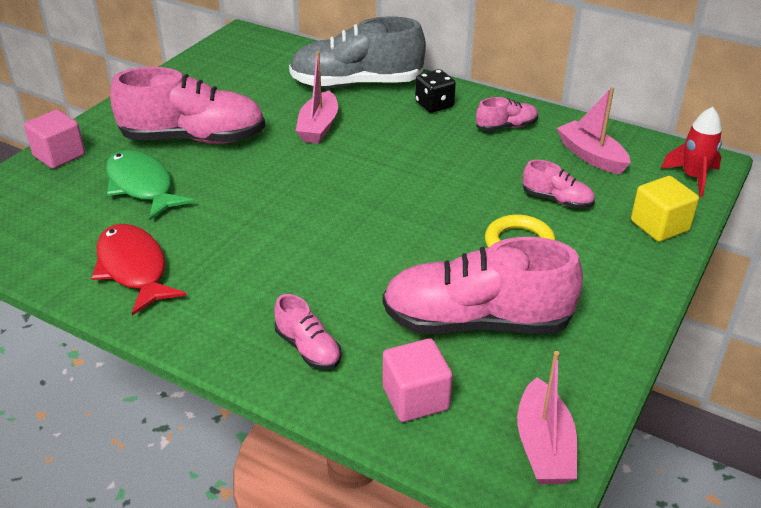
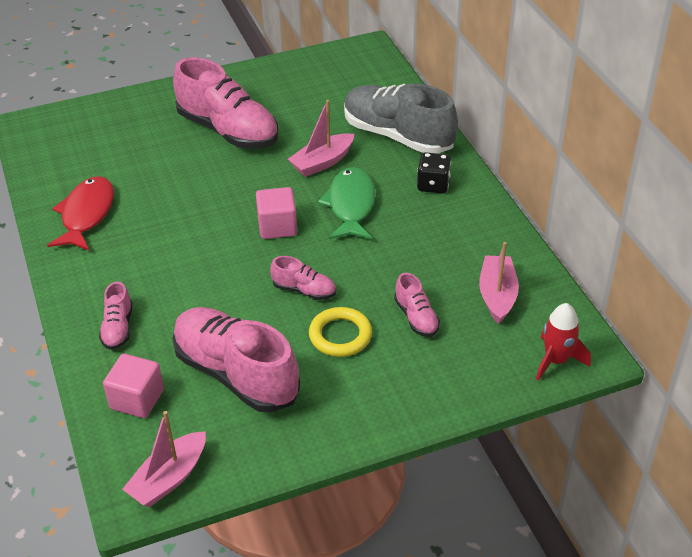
camera: 40 degrees right, 5 degrees up
pink cube [24,110,85,169] -> pink cube moved to [256,187,297,239]
green fish [106,150,195,220] -> green fish moved to [318,167,376,239]
pink shoe [476,97,538,131] -> pink shoe moved to [270,256,336,300]
yellow cube [631,176,699,242] -> none

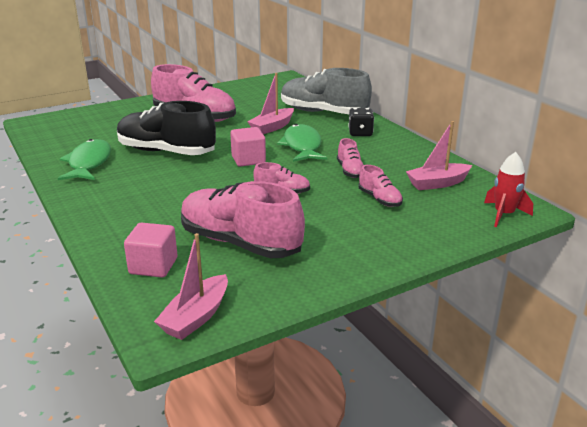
camera: 10 degrees left, 15 degrees down
red fish [47,176,114,251] -> green fish [58,139,111,180]
pink shoe [99,282,133,350] -> pink shoe moved to [337,138,363,178]
yellow ring [309,307,372,357] -> none
pink boat [479,242,519,324] -> pink boat turned 105 degrees counterclockwise [406,121,472,190]
none -> black shoe [117,101,216,155]

